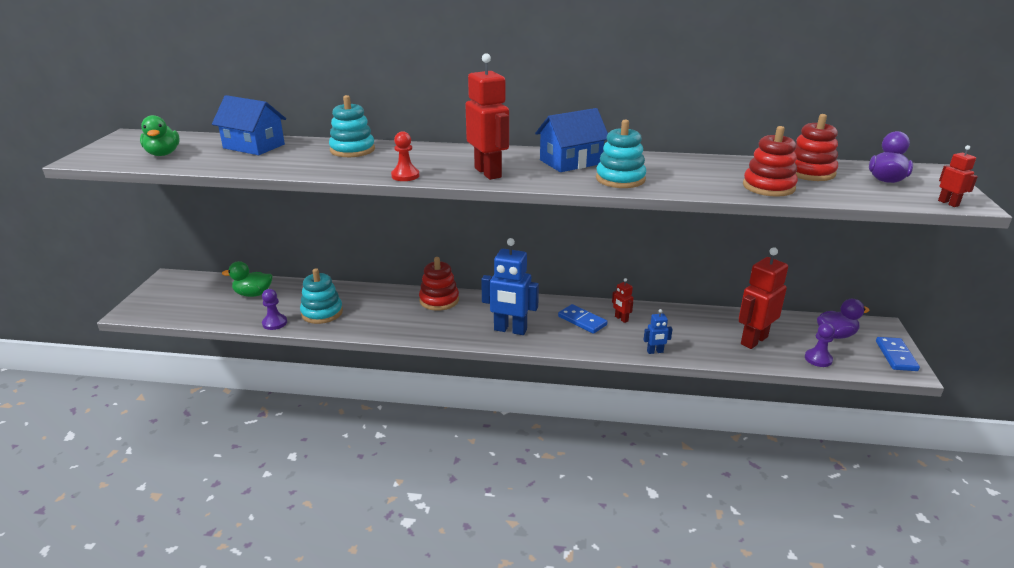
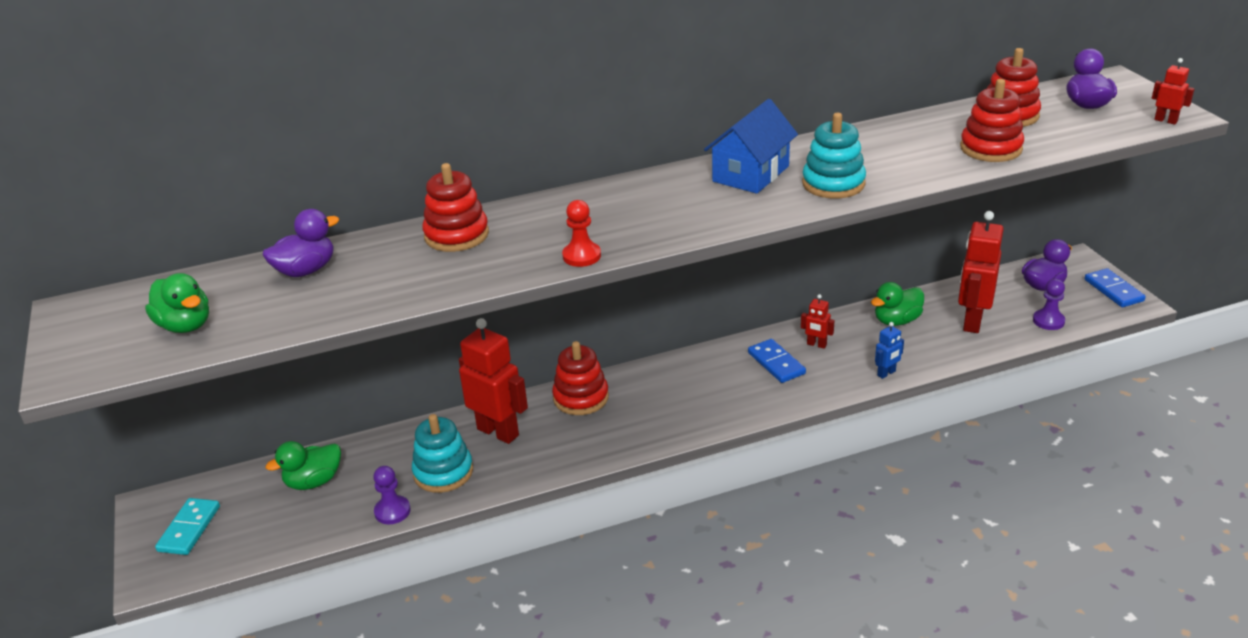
camera: 25 degrees left, 5 degrees up
blue house [212,95,286,155] -> purple duck [263,209,339,277]
turquoise stacking toy [329,95,375,157] -> red stacking toy [422,163,489,252]
red robot [465,53,509,180] -> red robot moved to [459,318,528,444]
blue robot [481,238,539,335] -> none
blue domino [558,304,607,334] -> blue domino turned 45 degrees clockwise [748,339,806,383]
none -> turquoise domino [155,498,220,555]
none -> green duck [871,282,924,326]

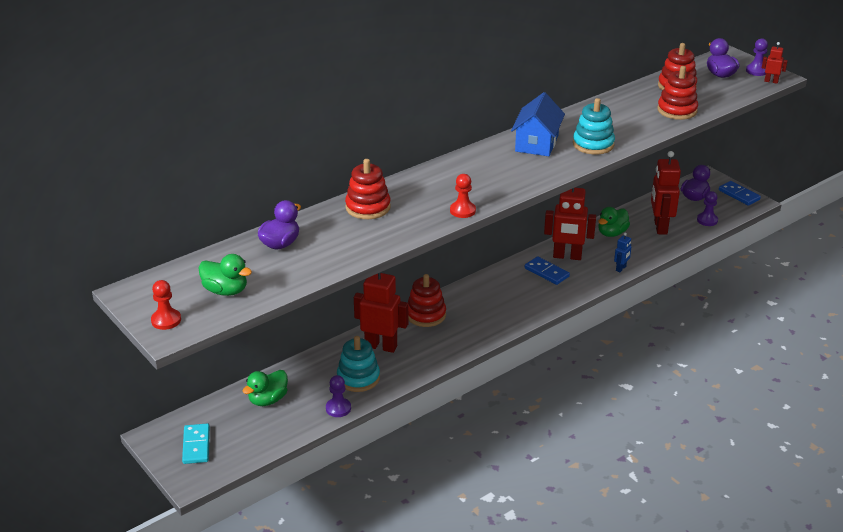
camera: 20 degrees left, 0 degrees up
red robot [801,294,835,349] -> red robot [544,188,596,260], size x2.13
none -> red pawn [151,280,181,330]
none -> purple pawn [746,38,768,76]

